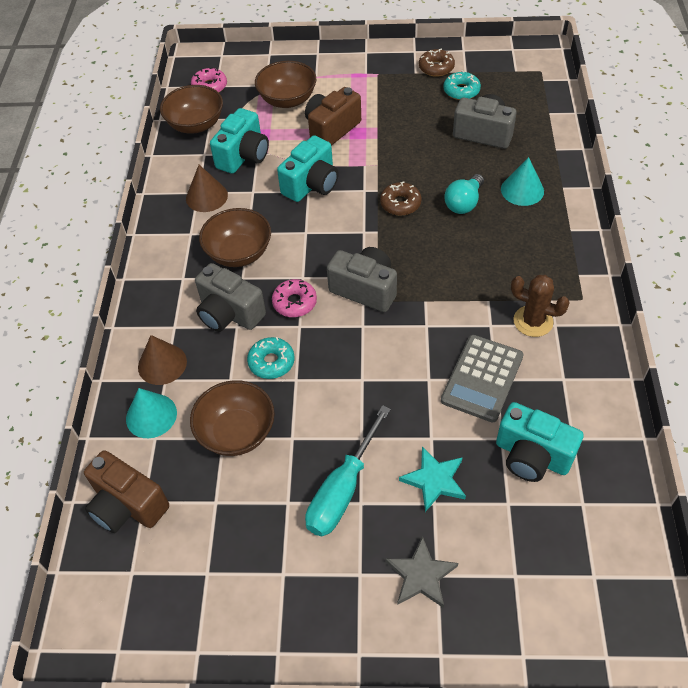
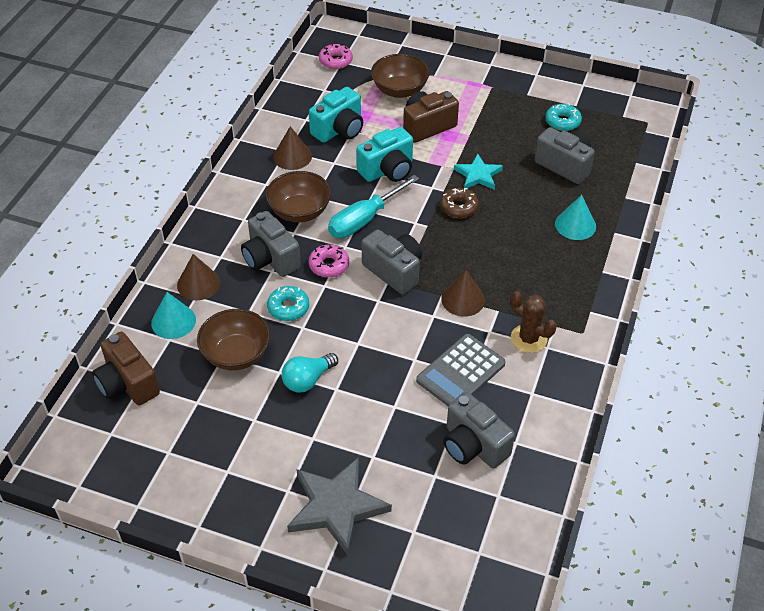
camera: 15 degrees right, 5 degrees down
brown bowl [160,85,223,134] -> none
turquoise screwdriver [305,405,391,536] -> turquoise screwdriver moved to [328,175,419,238]
grey star [385,536,458,608] -> grey star [287,457,392,555], size x1.65
turquoise star [399,447,466,512] -> turquoise star moved to [454,154,503,190]
brown donut [419,49,455,77] -> none
turquoise light bulb [444,174,484,214] -> turquoise light bulb moved to [282,353,338,393]
turquoise camera [496,402,584,482] -> grey camera [443,392,515,468]
none -> brown cone [441,270,485,317]

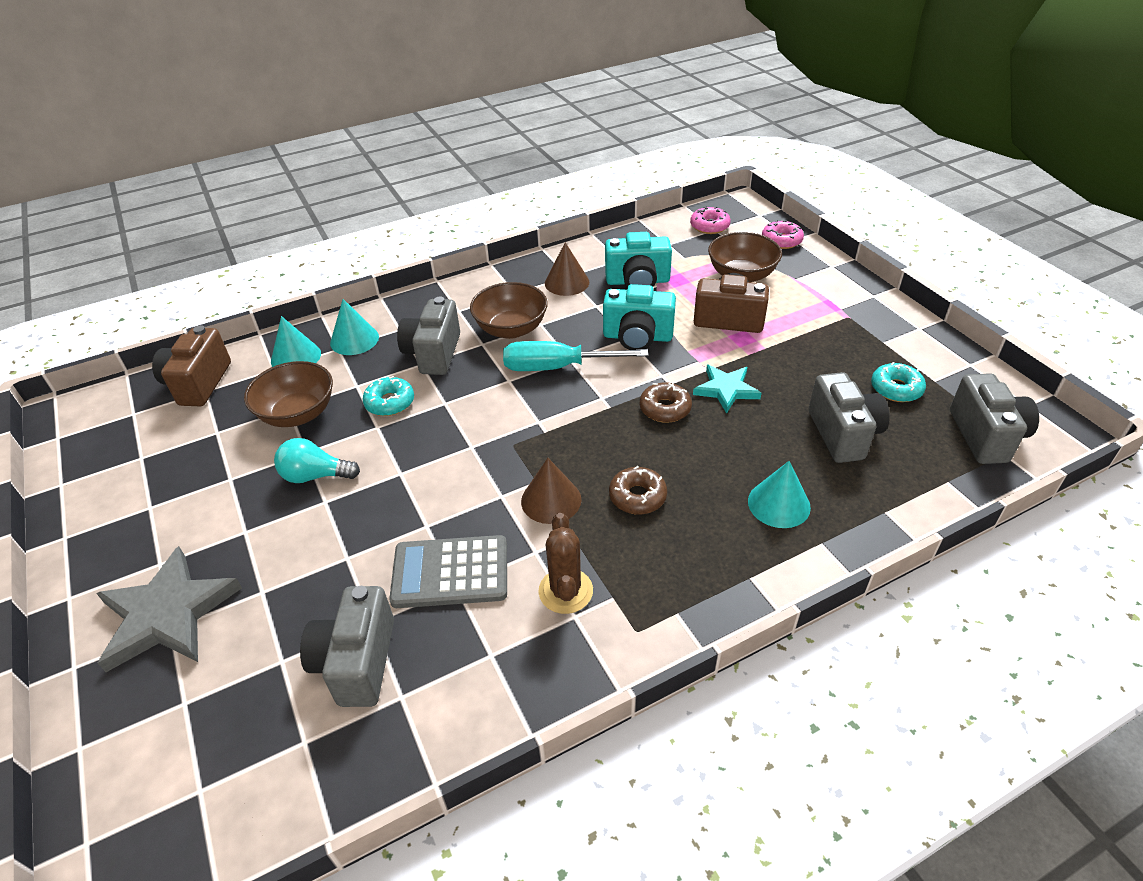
camera: 45 degrees right, 5 degrees down
brown cone [177,254,220,300] -> turquoise cone [330,299,379,355]
pink donut [309,244,349,278] -> pink donut moved to [762,220,804,249]
grey camera [362,229,422,295] -> grey camera moved to [950,373,1039,464]
none -> brown donut [609,466,667,515]

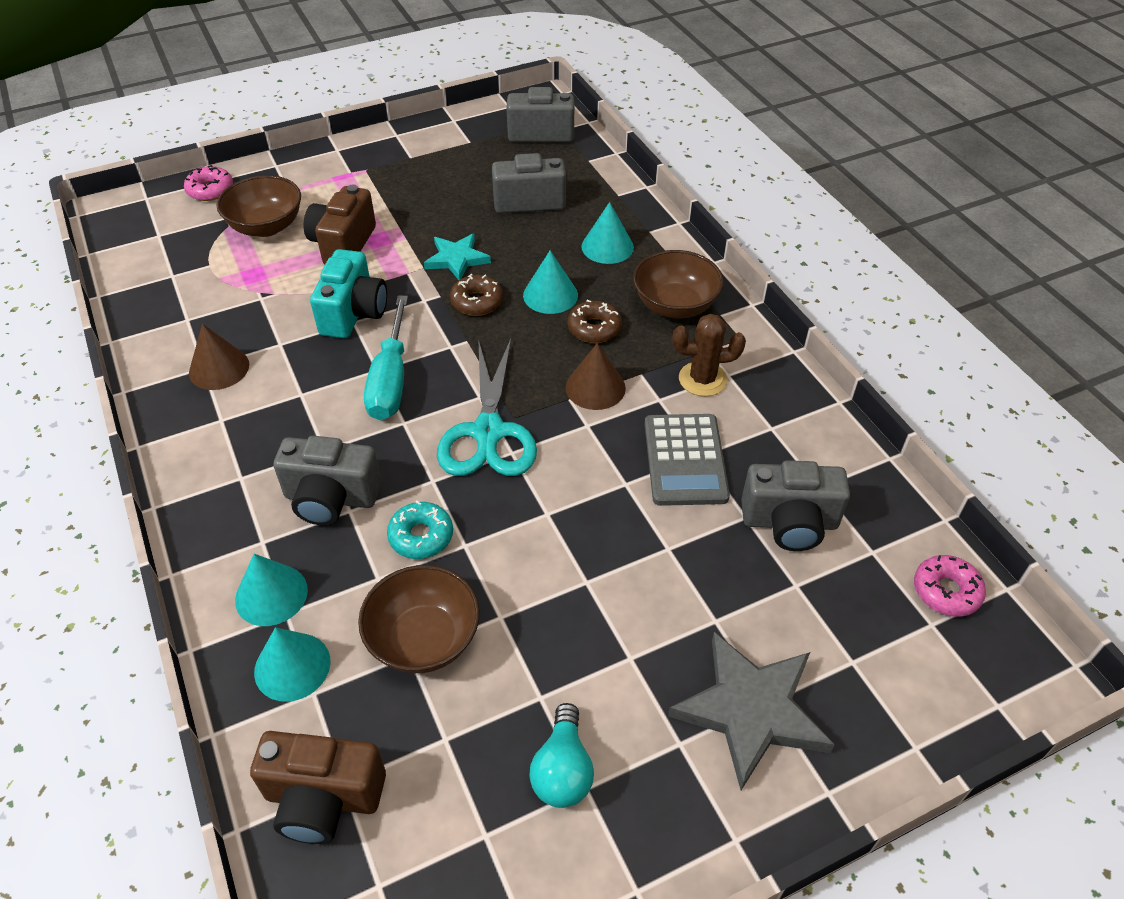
camera: 90 degrees left, 5 degrees up
turquoise light bulb [274,438,360,483] -> turquoise light bulb moved to [529,703,594,808]
brown bowl [470,282,548,339] -> brown bowl moved to [633,250,724,319]
turquoise camera [605,232,672,287] -> none
pink donut [690,206,731,234] -> pink donut moved to [914,555,986,617]
turquoise donut [871,362,926,402] -> none
none -> turquoise scissors [437,339,537,476]
none -> turquoise cone [523,250,578,314]

